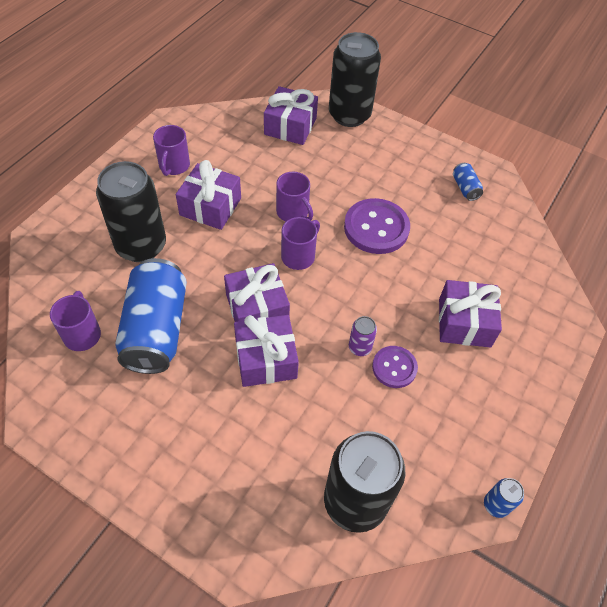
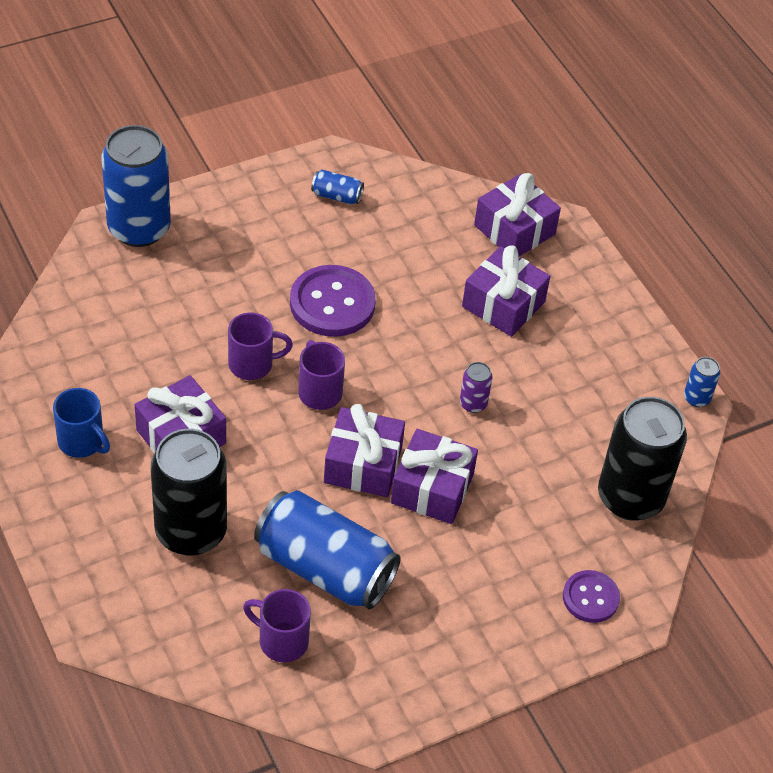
camera: 60 degrees left, 5 degrees down
purple mug [153,125,190,176] -> blue mug [53,388,110,458]
purple gift [264,86,318,145] -> purple gift moved to [474,173,561,256]
black can [329,32,381,127] -> blue can [101,125,171,247]
purple button [372,346,418,388] -> purple button moved to [563,570,620,623]

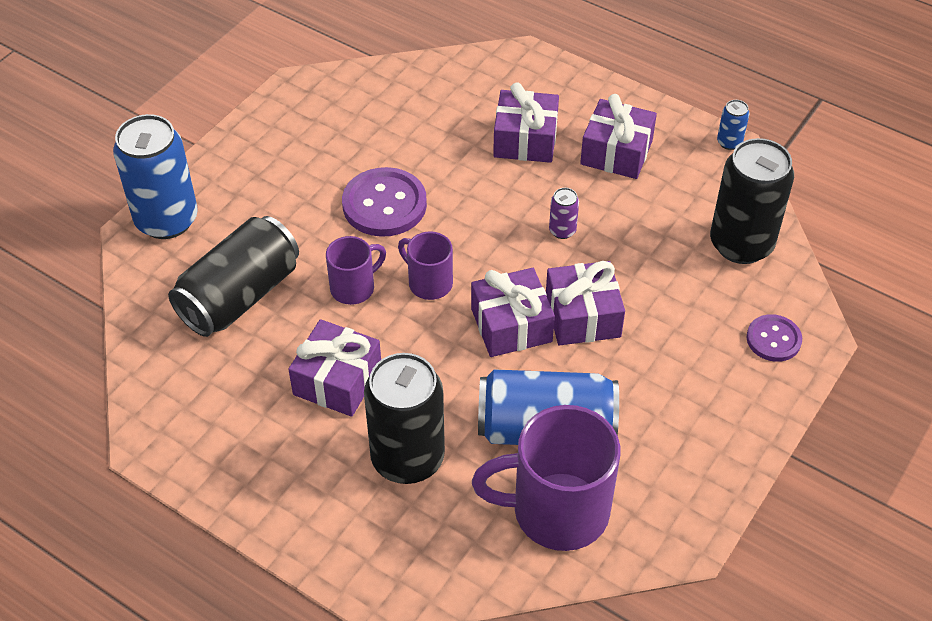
camera: 25 degrees left, 0 degrees up
blue mug [53,388,110,458] -> none
purple mug [243,589,311,662] -> purple mug [472,405,620,551], size x1.91
blue can [311,170,364,204] -> none
purple gift [474,173,561,256] -> purple gift moved to [580,94,657,179]
none -> black can [168,216,299,337]

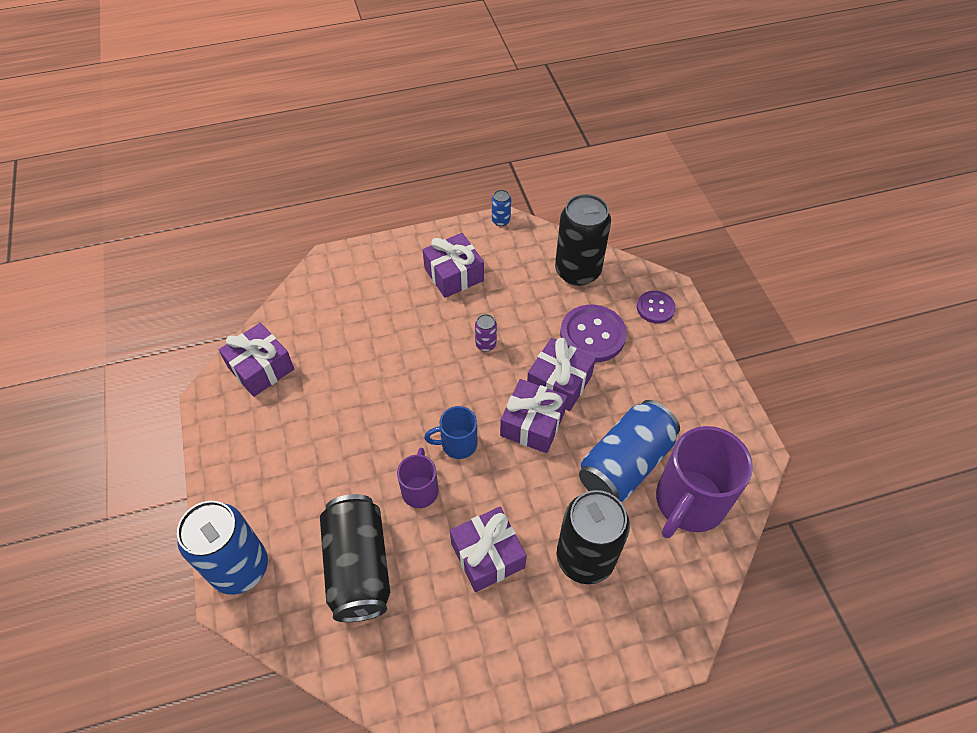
camera: 50 degrees left, 5 degrees up
purple button [342,167,427,237] -> purple button moved to [560,305,627,362]
purple mug [398,231,453,300] -> blue mug [424,406,478,459]
purple gift [493,82,559,163] -> purple gift moved to [219,323,294,397]

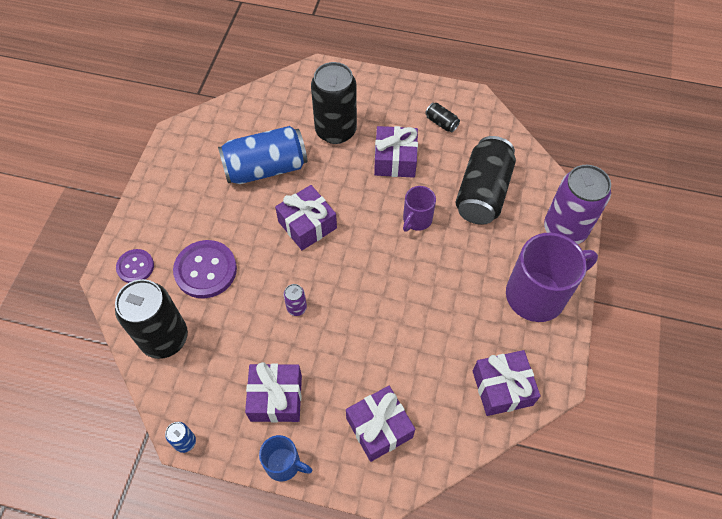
camera: 150 degrees left, 5 degrees up
blue can [177,501,268,595] -> purple can [544,165,611,244]
blue mug [424,406,478,459] -> blue mug moved to [259,435,313,481]
purple gift [527,338,595,411] -> purple gift moved to [346,386,415,462]
purple mug [656,426,753,538] -> purple mug moved to [506,233,598,322]
none -> black can [425,103,460,133]

